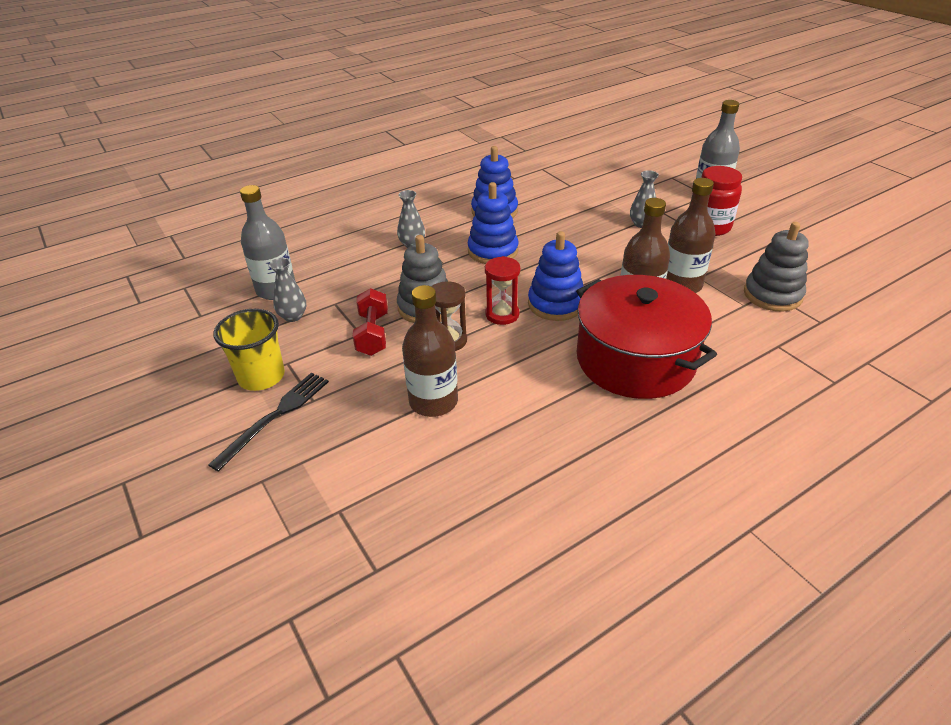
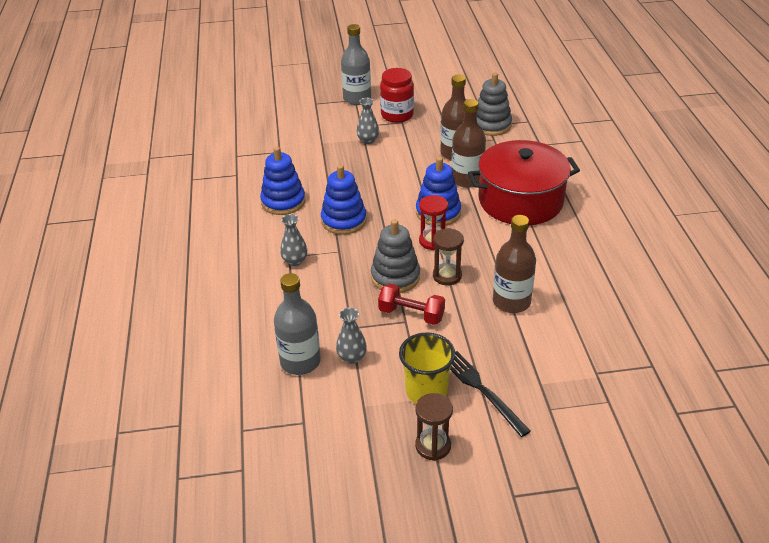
camera: 65 degrees left, 0 degrees up
none -> brown hourglass [415,393,453,461]

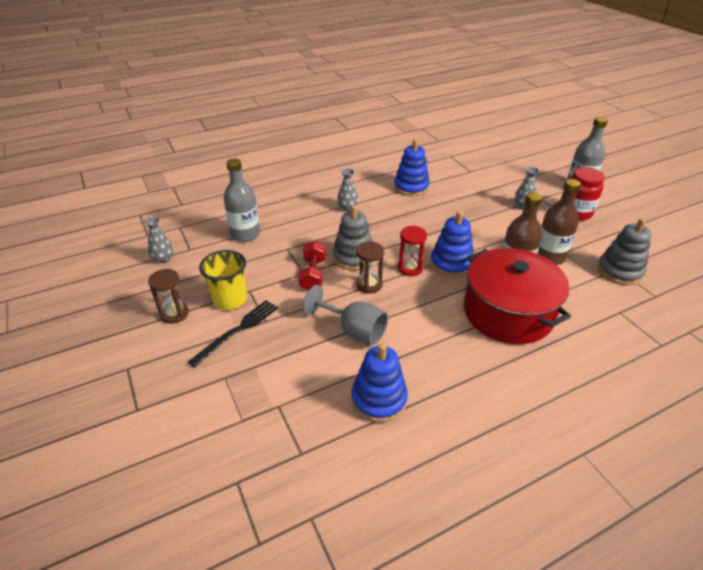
camera: 70 degrees right, 0 degrees up
blue stacking toy [321,165,367,235] -> blue stacking toy moved to [351,343,408,423]
grey vase [336,308,367,364] -> grey vase moved to [144,216,173,263]
brown bottle [493,215,536,313] -> grey goblet [303,285,388,345]

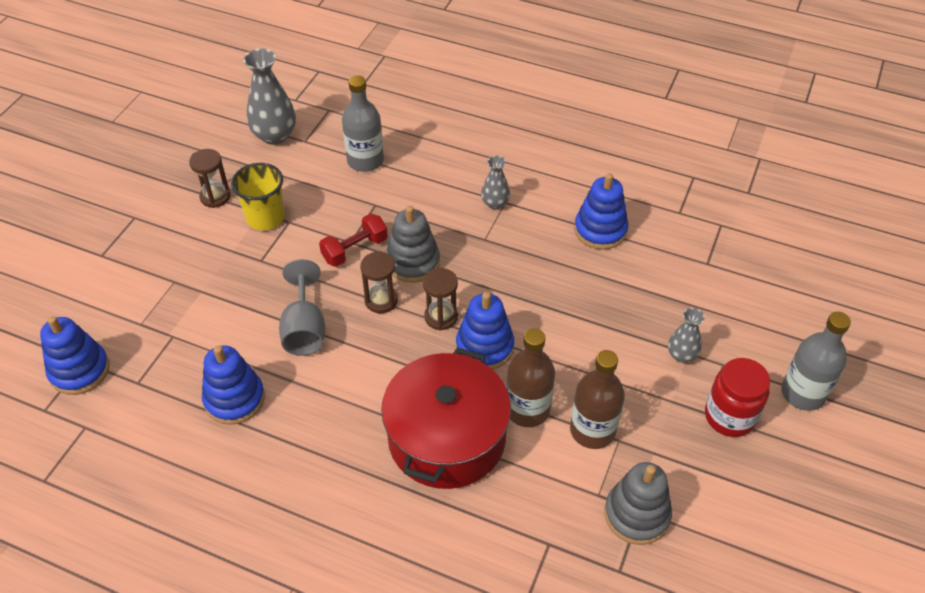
camera: 50 degrees right, 10 degrees up
grey vase [144,216,173,263] -> grey vase [243,48,296,145], size x1.77
black fork [188,300,278,368] -> none
red hourglass [398,226,427,276] -> brown hourglass [423,268,458,331]
none -> blue stacking toy [40,316,109,395]

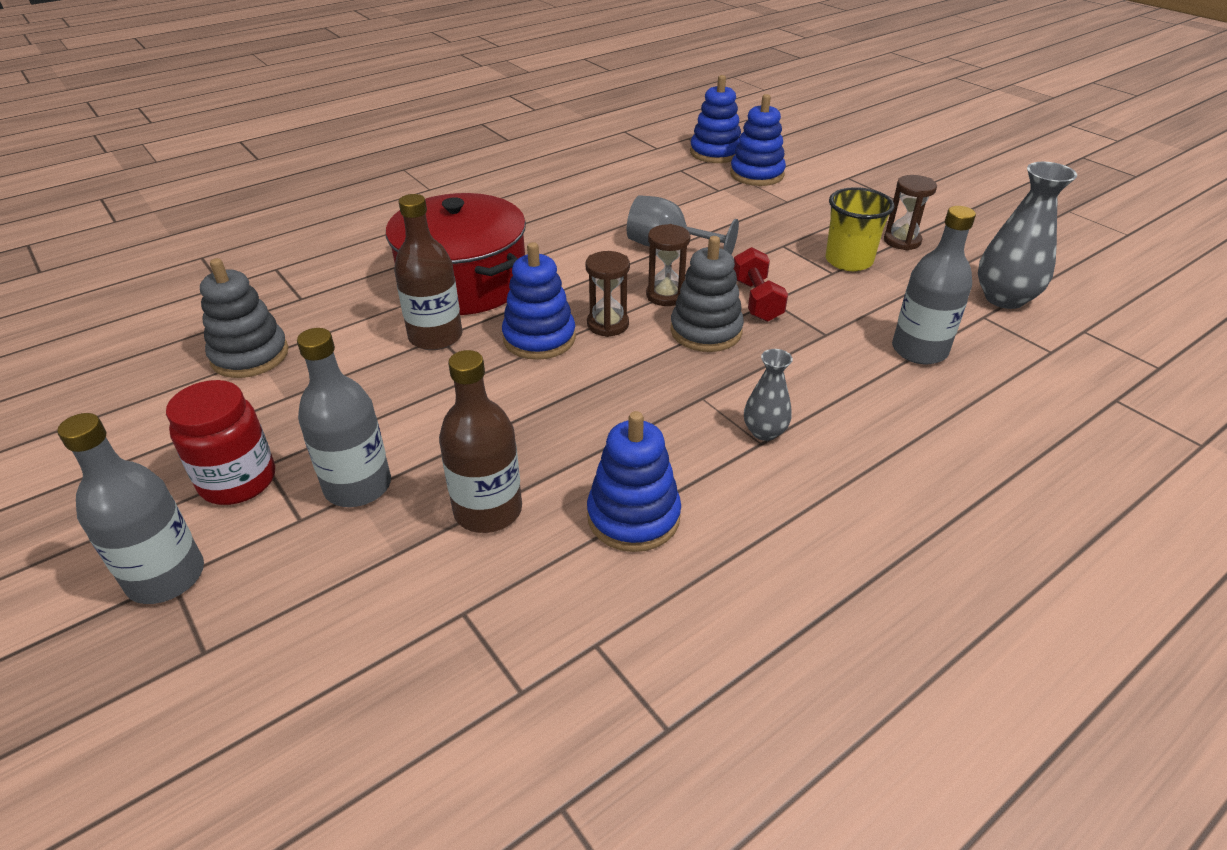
camera: 120 degrees right, 10 degrees down
blue stacking toy [202,345,265,425] -> blue stacking toy moved to [730,94,786,186]
brown bottle [570,350,625,449] -> brown bottle moved to [439,350,522,533]
grey vase [668,308,705,363] -> grey bottle [297,328,391,507]

